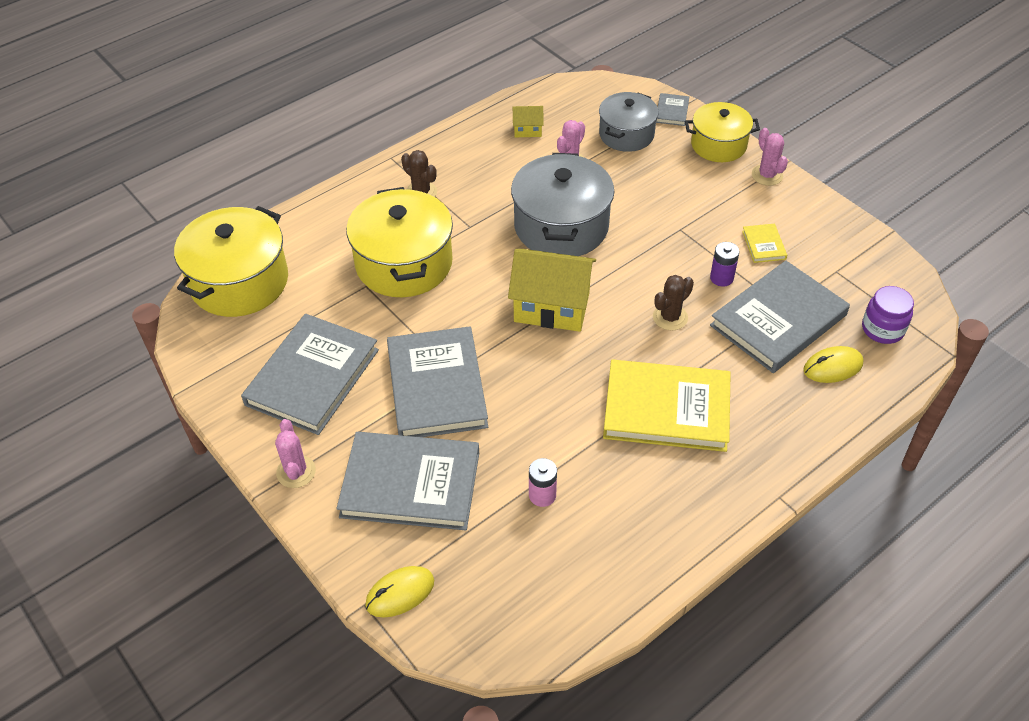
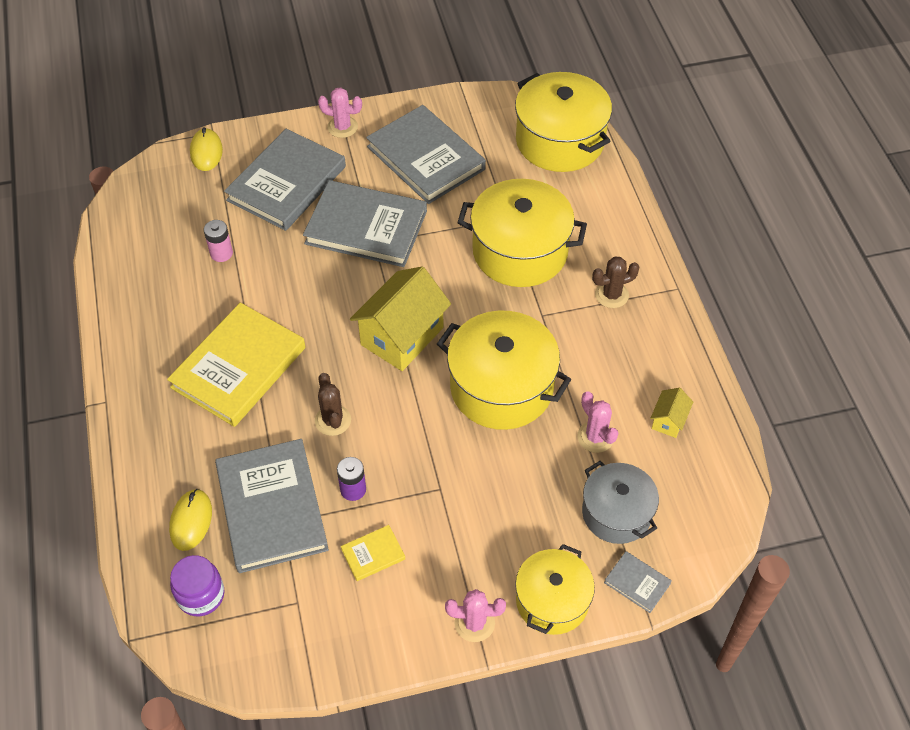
camera: 115 degrees right, 5 degrees up
grey pot [511,153,614,256] -> yellow pot [437,311,571,430]
yellow book [742,224,787,263] -> yellow book turned 45 degrees counterclockwise [341,525,405,581]

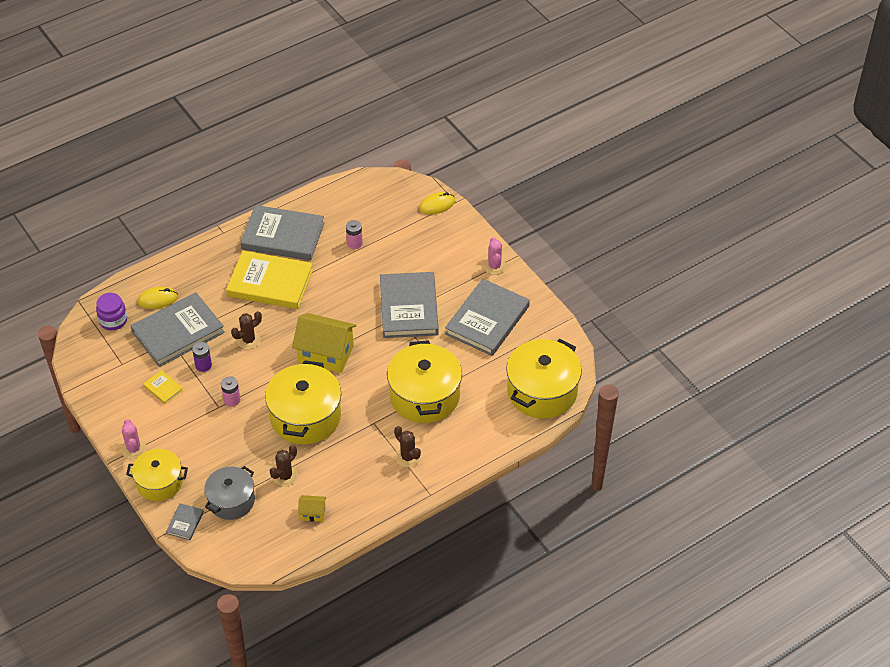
camera: 70 degrees right, 5 degrees down
grey book [224,129,346,231] -> grey book moved to [240,205,325,261]
pink cactus [578,391,618,453] -> brown cactus [270,445,298,487]
none -> pink battery [221,376,240,407]

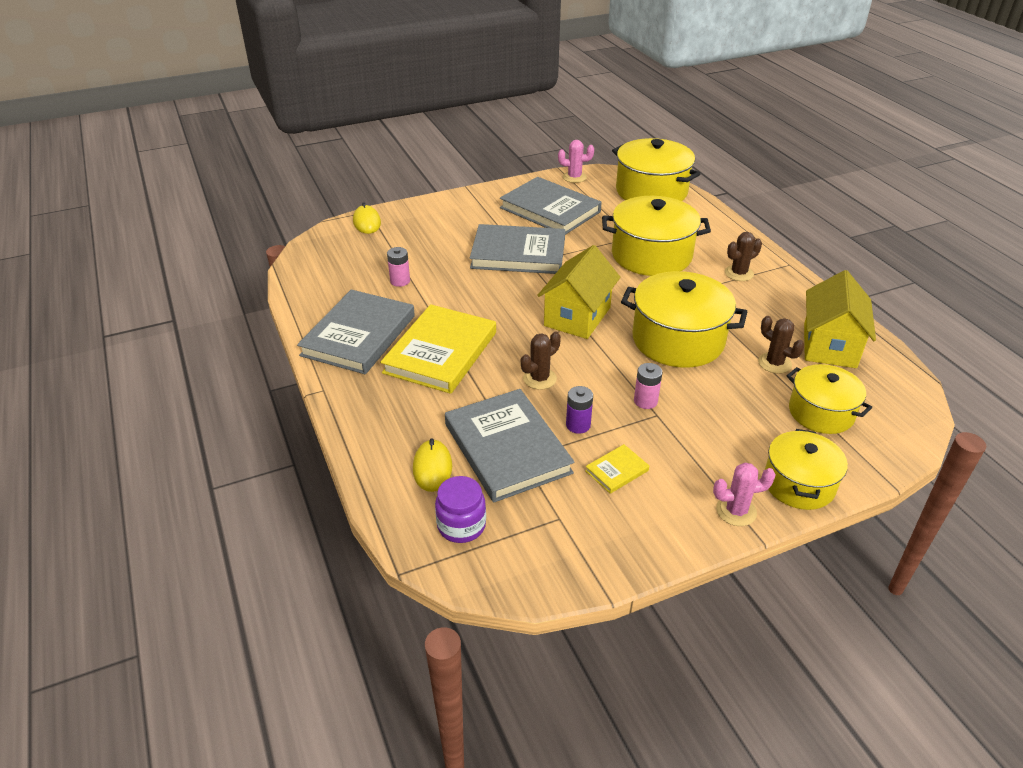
camera: 80 degrees left, 10 degrees down
grey book [166,503,204,540] -> none
grey pot [204,466,255,520] -> yellow pot [786,364,872,434]
brown cactus [231,311,262,349] -> brown cactus turned 75 degrees clockwise [521,331,561,390]
yellow house [298,495,326,522] -> yellow house [804,270,876,368], size x2.16
pink cactus [483,237,506,275] -> pink cactus moved to [558,140,594,183]

